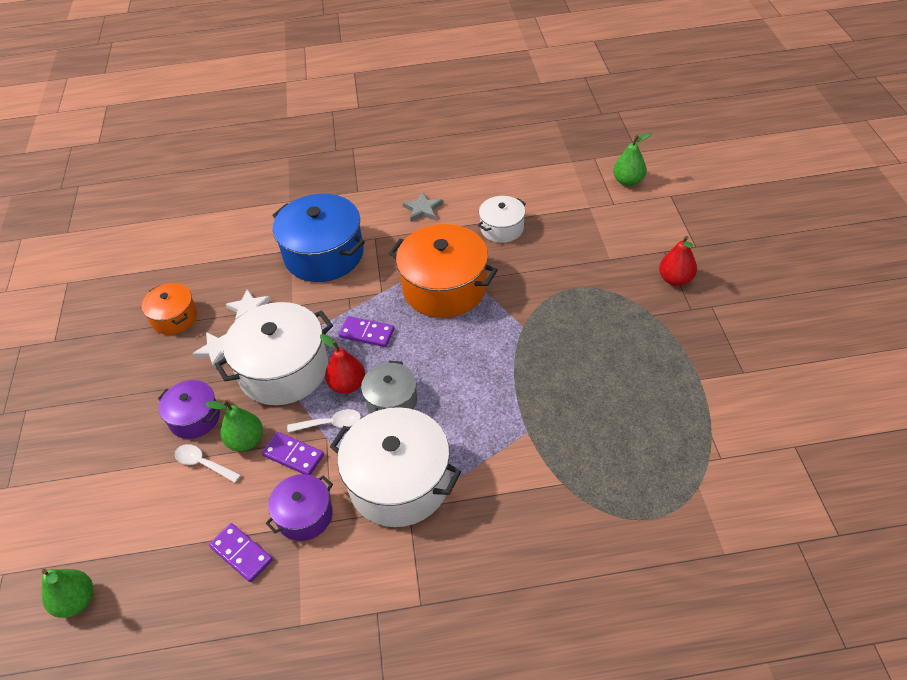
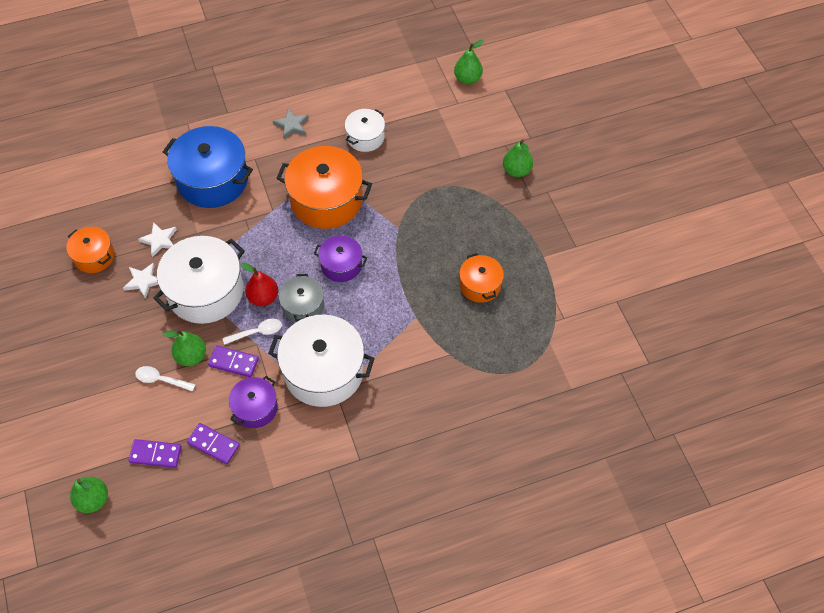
camera: 15 degrees left, 10 degrees up
purple pot [158,380,220,439] -> purple pot moved to [314,235,367,282]
purple domino [338,316,395,347] -> purple domino moved to [128,439,182,468]
red pear [659,236,697,286] -> green pear [503,139,533,177]
none -> orange pot [459,253,504,303]

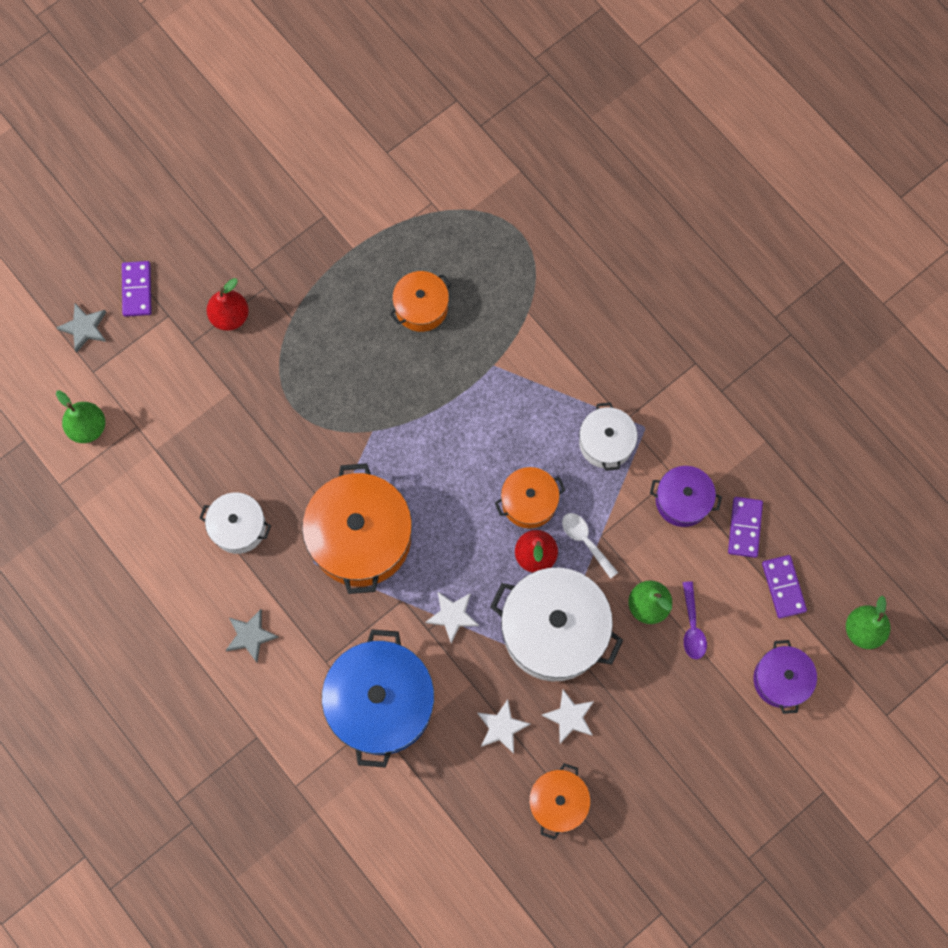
camera: 110 degrees left, 15 degrees up
white spoon [135,366,196,392] -> purple spoon [683,581,707,659]
purple domino [208,345,259,377] -> purple domino moved to [122,261,152,317]
white pot [268,315,375,407] -> white pot [579,402,638,471], size x0.55
grey pot [279,274,324,323] -> orange pot [495,467,565,529]
purple pot [314,235,367,282] -> purple pot moved to [754,640,817,714]
green pear [503,139,533,177] -> red pear [207,278,249,331]
none -> grey star [56,303,106,353]
none -> white star [425,592,479,643]

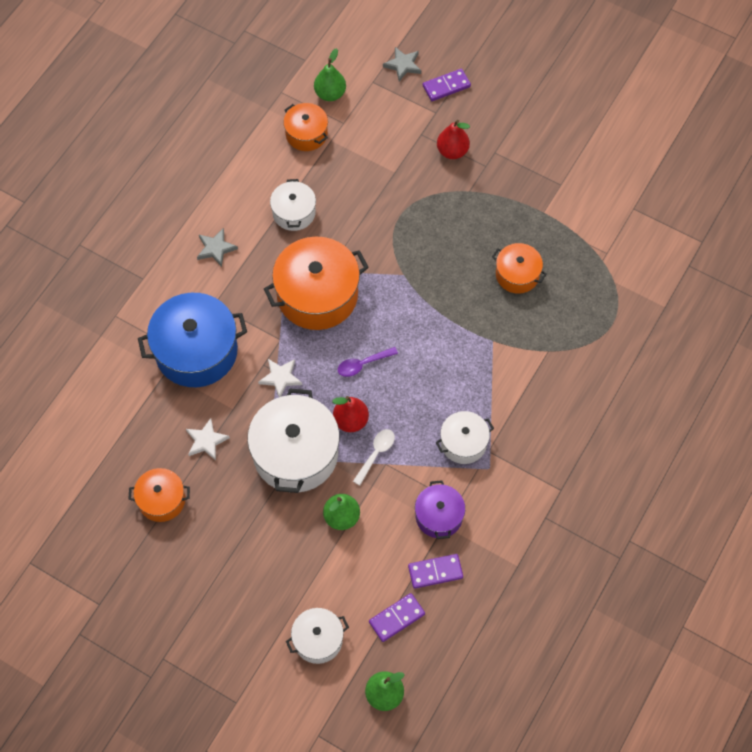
camera: 70 degrees right, 10 degrees down
orange pot [495,467,565,529] -> orange pot moved to [283,103,328,151]
white star [541,689,594,743] -> none
purple spoon [683,581,707,659] -> purple spoon moved to [338,347,398,377]
purple pot [754,640,817,714] -> white pot [286,608,349,664]

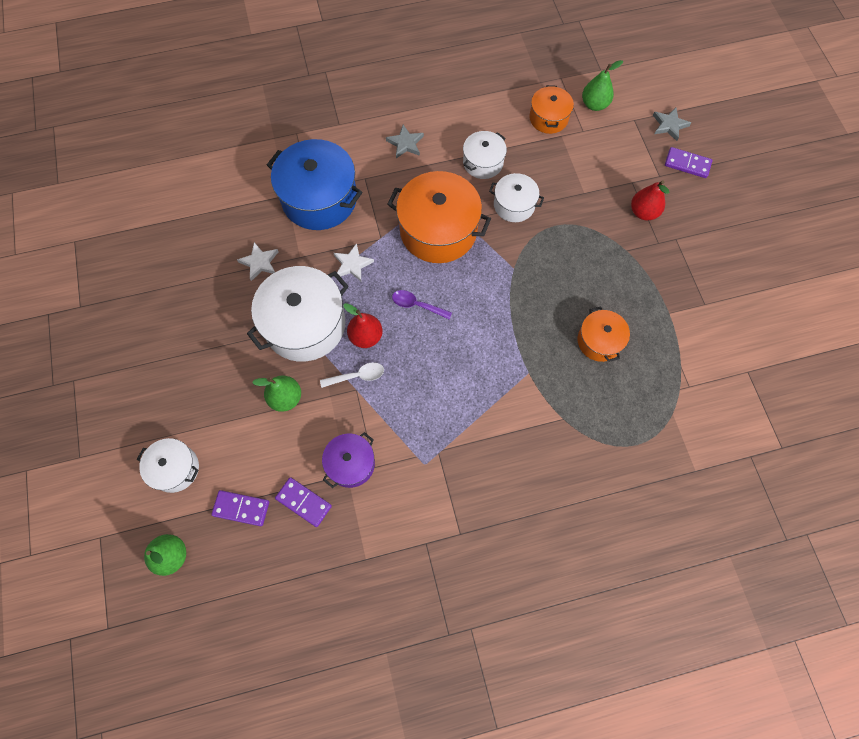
camera: 45 degrees right, 5 degrees up
orange pot [129,468,190,522] -> none
white pot [436,411,494,464] -> white pot moved to [489,173,544,222]

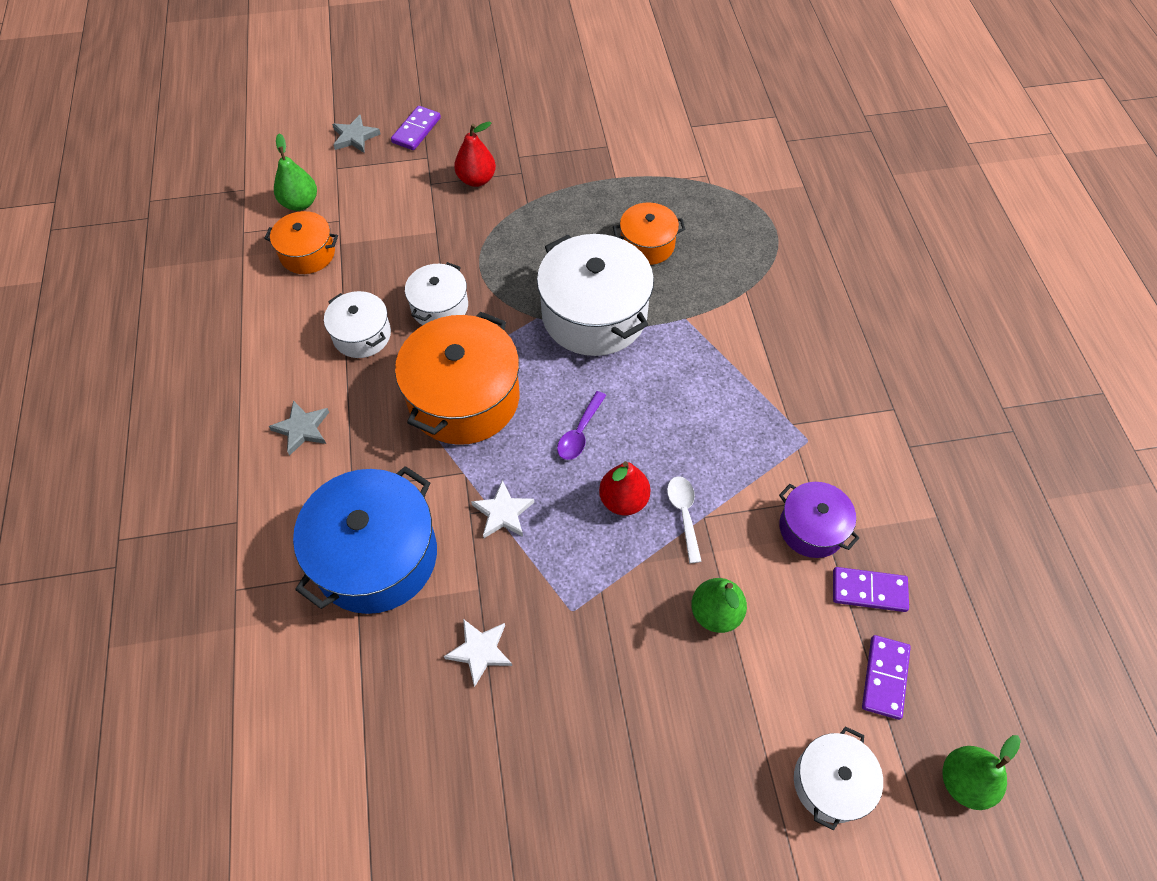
camera: 85 degrees left, 10 degrees down
white pot [247,266,349,362] -> white pot moved to [537,234,654,356]
purple domino [275,477,332,527] -> purple domino turned 60 degrees clockwise [833,567,909,612]

